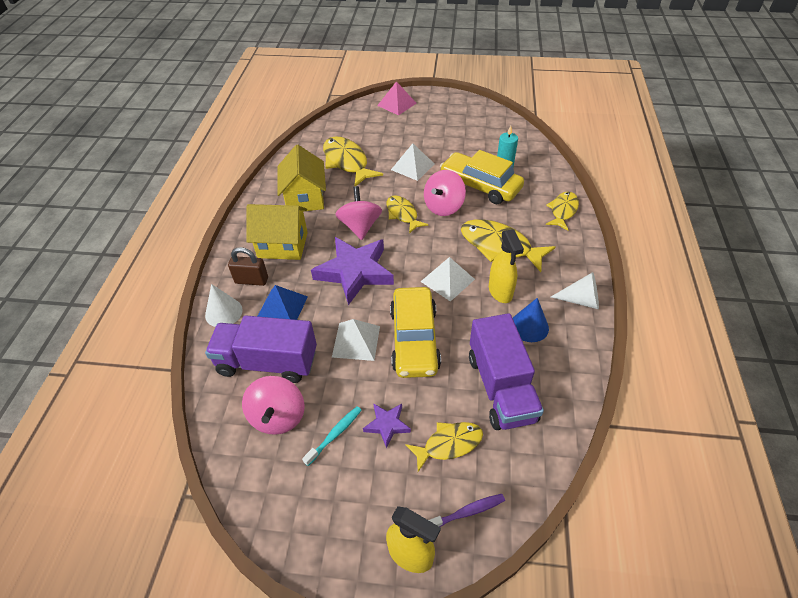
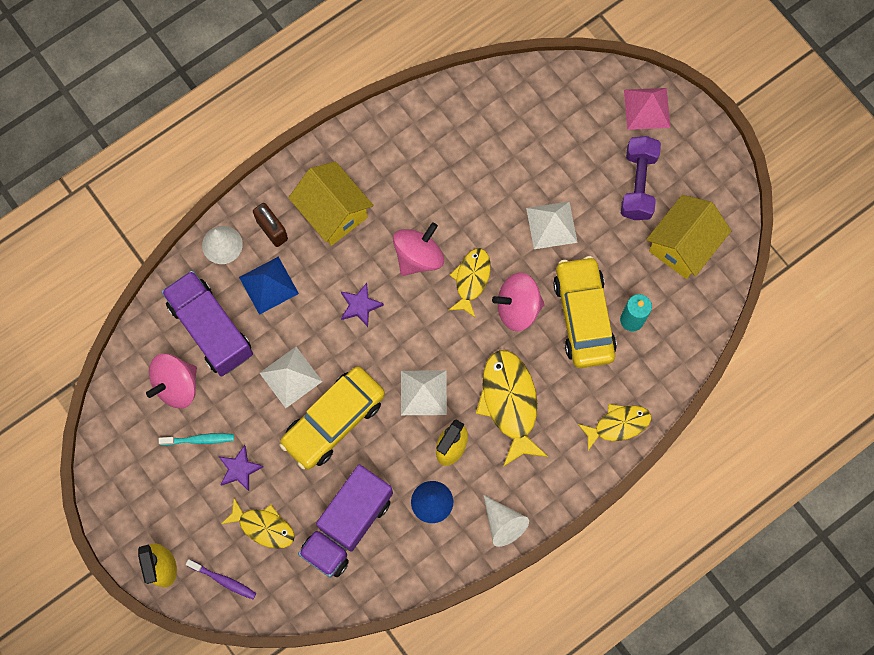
camera: 45 degrees right, 25 degrees up
yellow house [277,145,326,211] -> yellow house moved to [646,195,731,279]
purple star [311,237,394,305] -> purple star [341,283,384,327], size x0.47
yellow fish [323,136,383,186] -> none
none -> purple dumbbell [621,136,661,220]

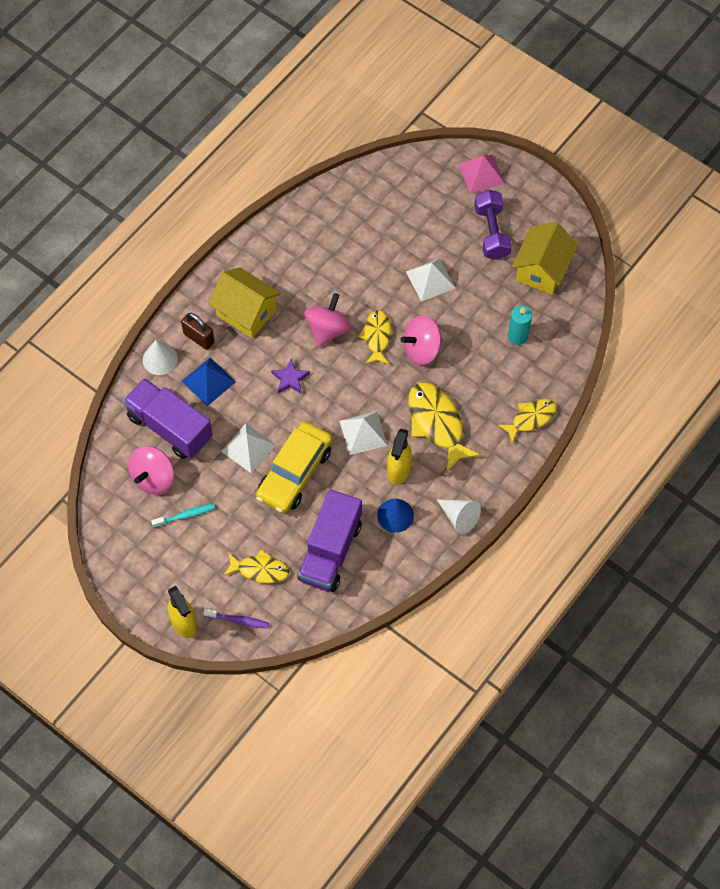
camera: 15 degrees left, 10 degrees down
purple star [219,445,264,491] -> none
yellow car [553,256,617,368] -> none

